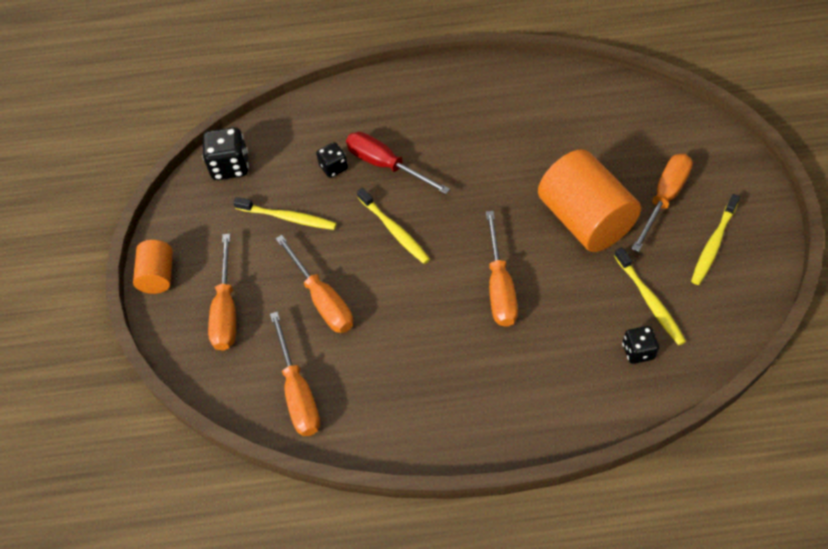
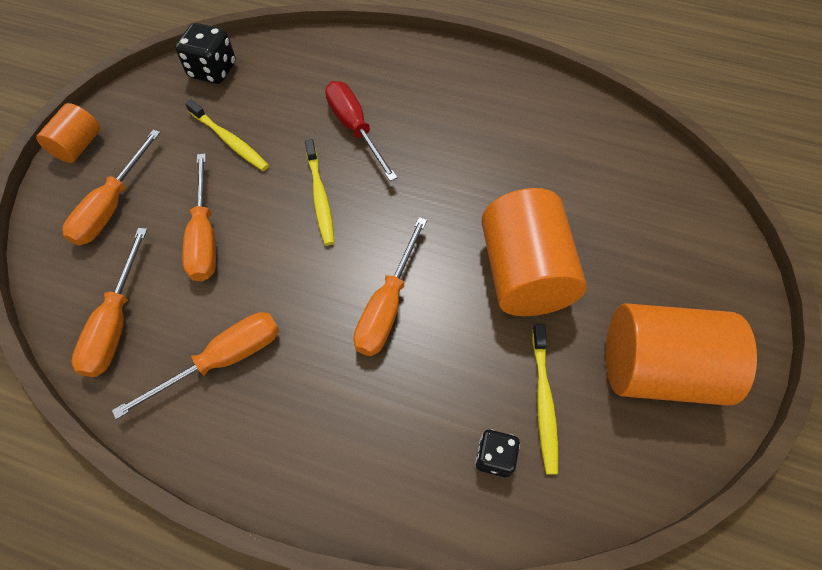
camera: 20 degrees right, 5 degrees up
black dice [316,142,348,178] -> none
orange screwdriver [632,154,693,252] -> orange screwdriver moved to [112,312,279,420]
yellow toothbrush [691,194,740,285] -> orange cylinder [606,304,757,406]

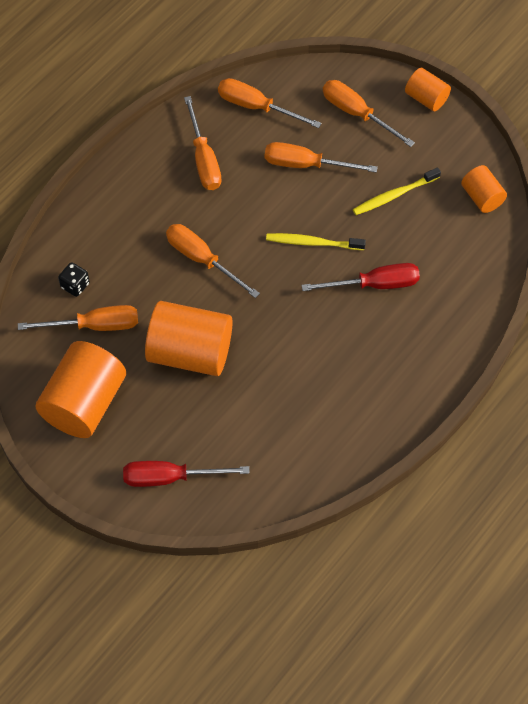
camera: 110 degrees right, 0 degrees up
black dice [175,23,236,84] -> orange cylinder [461,165,507,213]
yellow toothbrush [532,324,558,475] -> orange screwdriver [18,305,138,331]
none -> red screwdriver [123,461,250,487]

